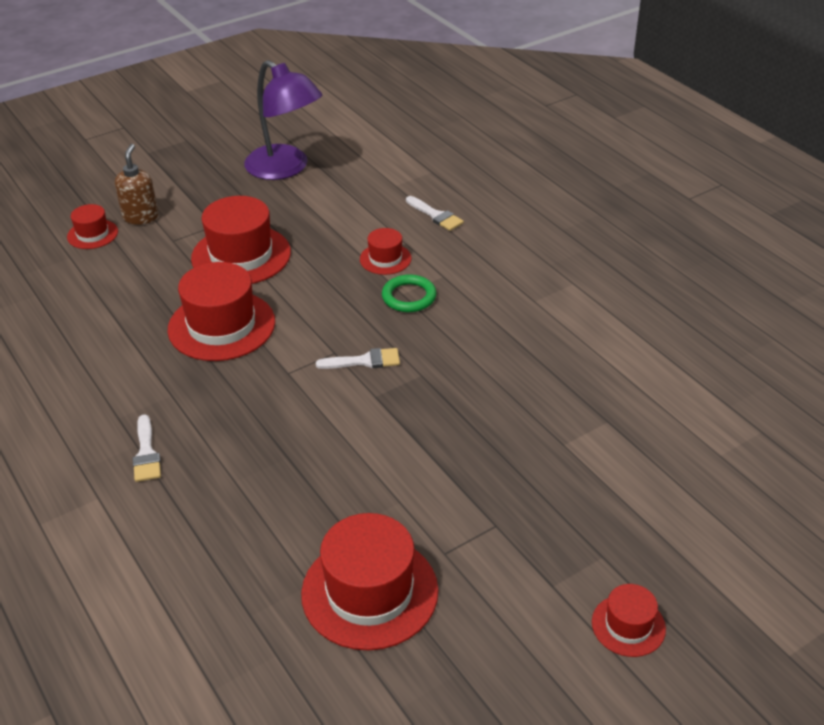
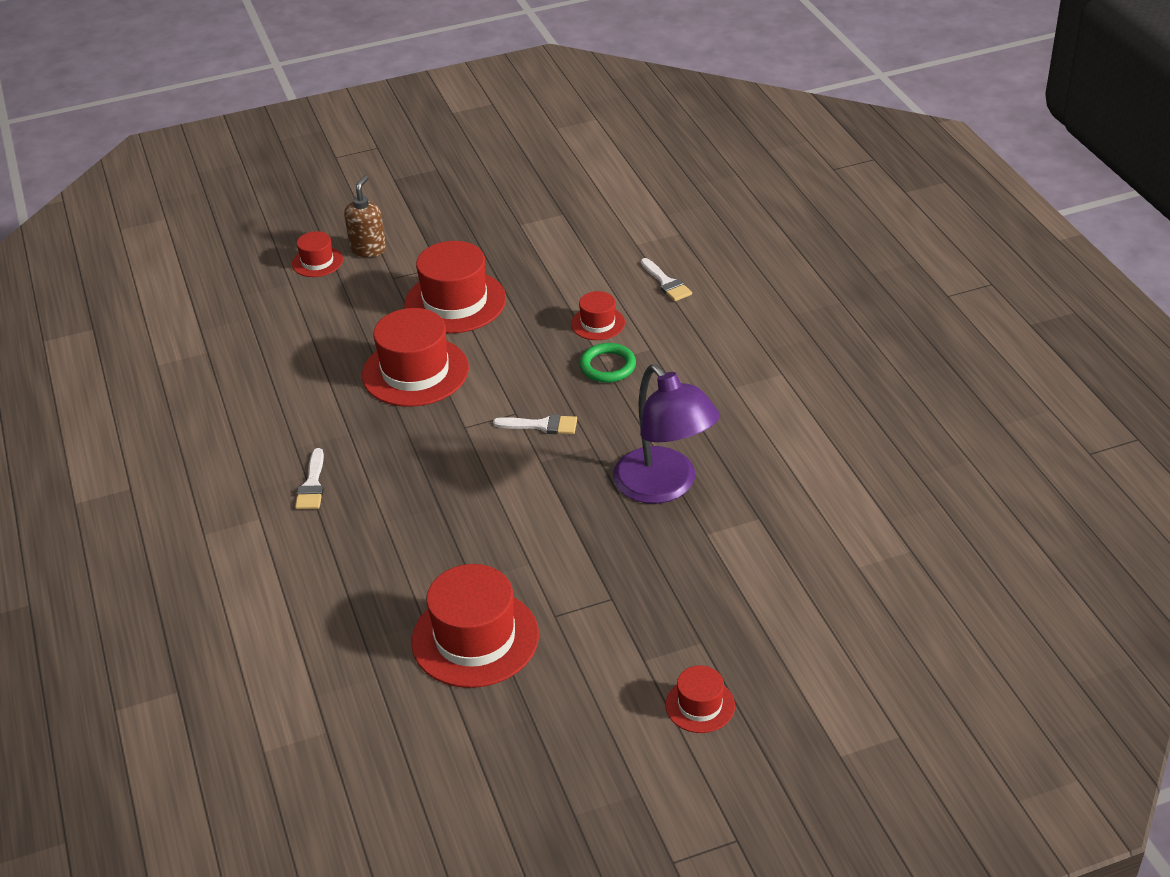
camera: 15 degrees right, 0 degrees up
purple lamp [244,60,322,180] -> purple lamp moved to [613,364,720,504]

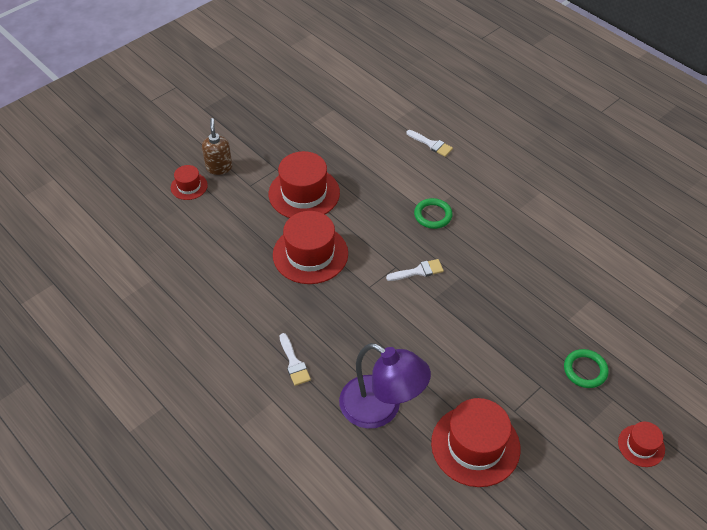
camera: 25 degrees left, 10 degrees up
red hat [571,291,625,340] -> none
purple lamp [613,364,720,504] -> purple lamp moved to [339,343,431,429]
none -> green ring [564,349,609,388]

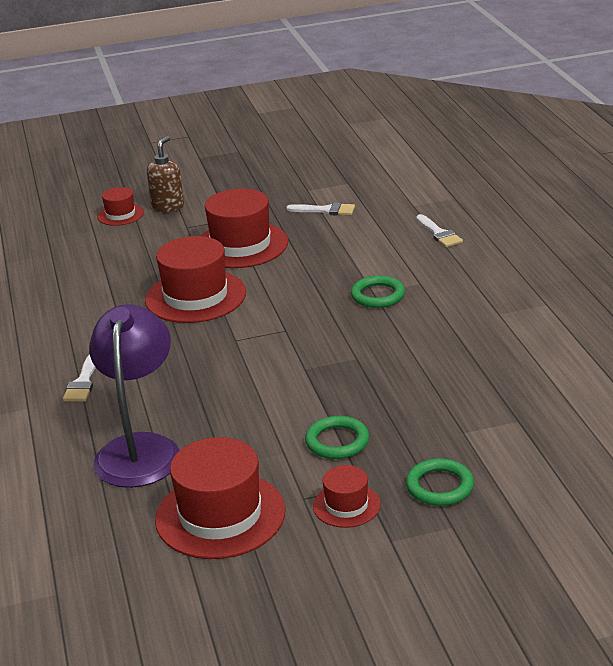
camera: 30 degrees right, 20 degrees down
purple lamp [339,343,431,429] -> purple lamp turned 150 degrees counterclockwise [89,304,180,488]
white brush [386,259,444,281] -> white brush moved to [286,202,355,216]
red hat [618,422,665,467] -> red hat moved to [313,465,381,528]
none -> green ring [305,416,369,459]

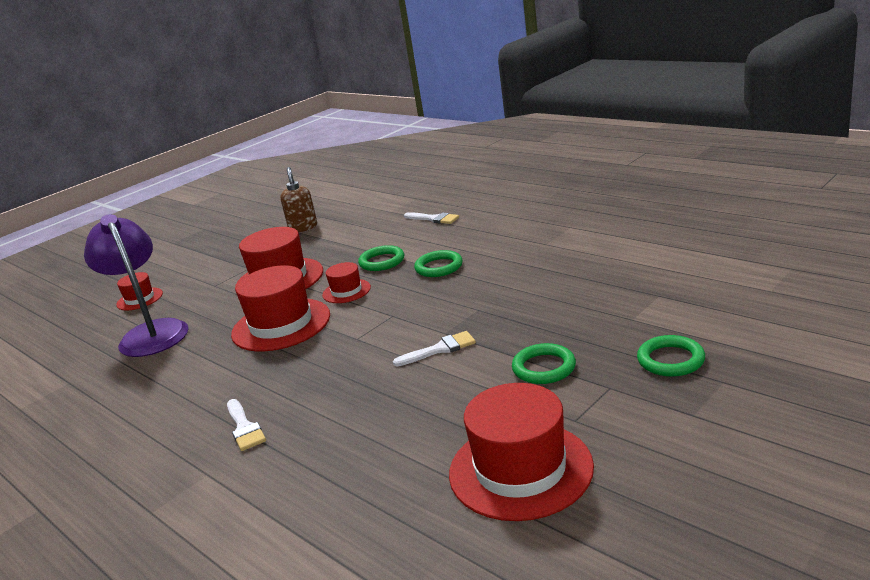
camera: 30 degrees left, 5 degrees down
purple lamp [89,304,180,488] -> purple lamp moved to [84,214,188,357]
brown soap dispenser [147,136,184,212] -> brown soap dispenser moved to [280,167,317,232]
white brush [286,202,355,216] -> white brush moved to [393,331,476,366]
red hat [313,465,381,528] -> red hat moved to [322,262,371,303]
none -> green ring [358,245,404,271]

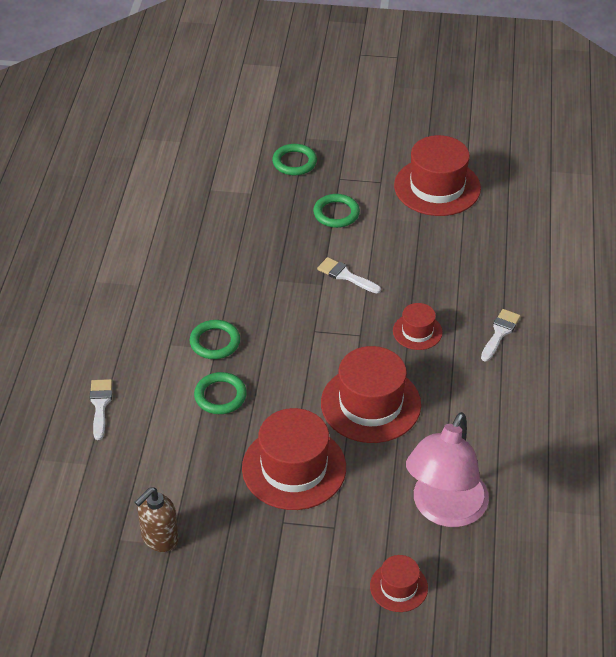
camera: 130 degrees left, 20 degrees up
purple lamp [84,214,188,357] -> pink lamp [406,412,489,527]
red hat [322,262,371,303] -> red hat moved to [393,303,443,350]

